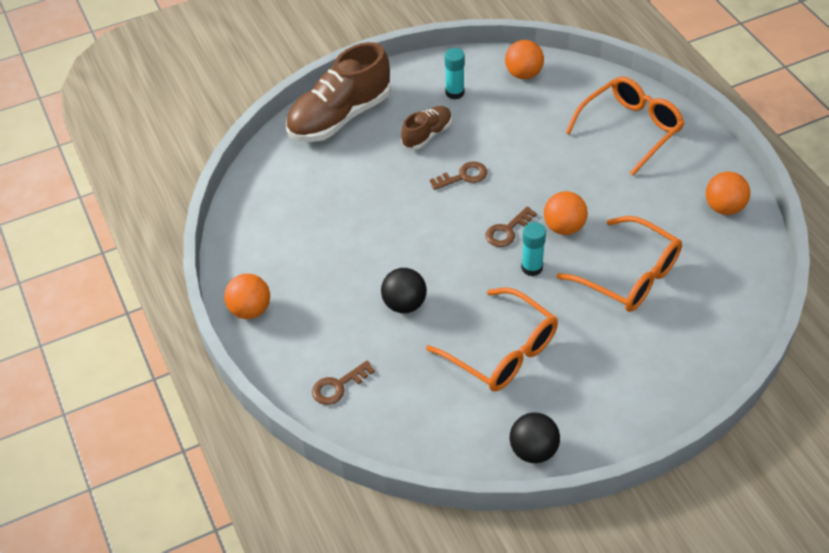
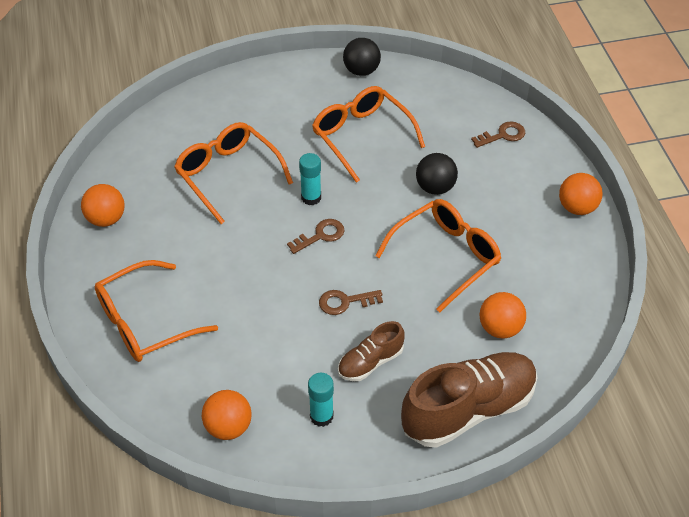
camera: 170 degrees left, 0 degrees up
orange ball [544,191,588,235] -> orange ball moved to [480,292,526,338]
none -> orange glasses [375,199,501,312]

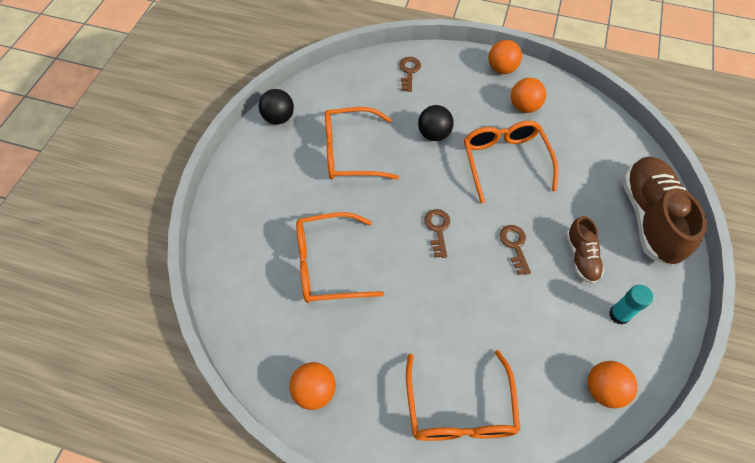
camera: 60 degrees left, 10 degrees up
turquoise glue stick [299,153,321,205] -> none
brown key [319,290,383,315] -> brown key turned 150 degrees clockwise [499,225,531,275]
orange ball [480,292,526,338] -> orange ball moved to [511,78,546,113]

